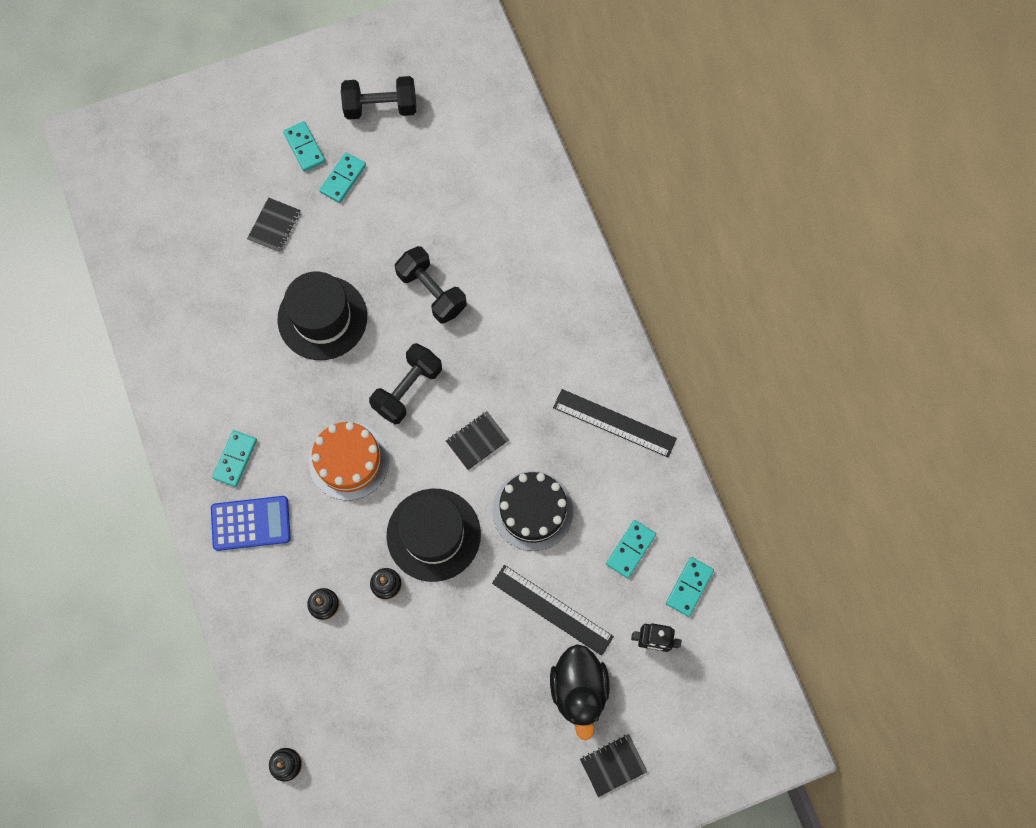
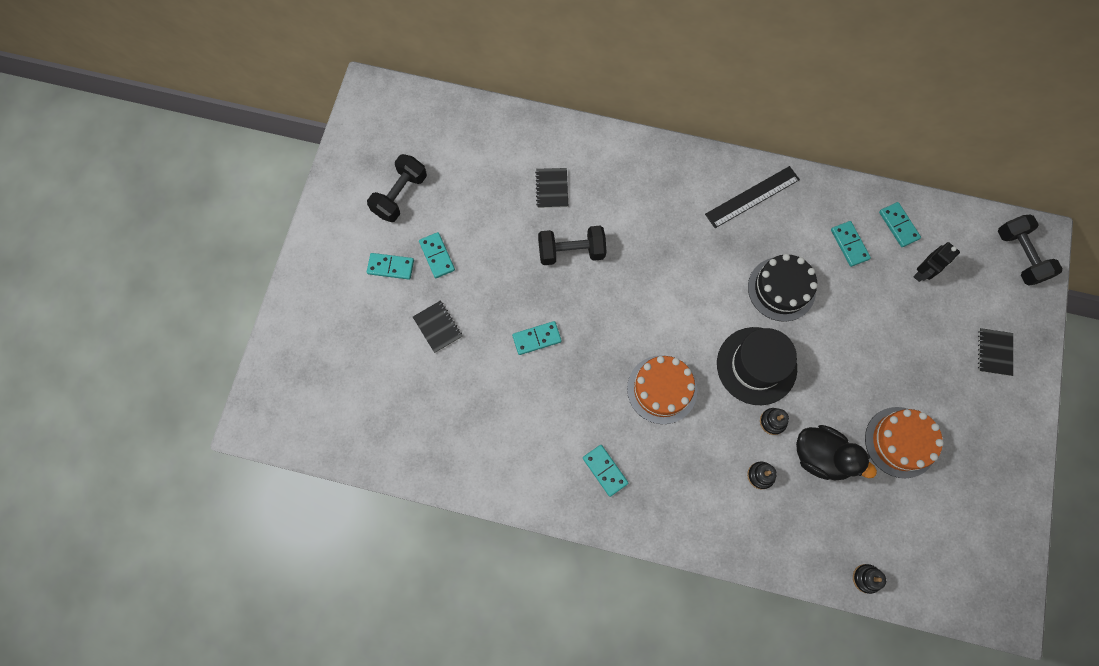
camera: 55 degrees left, 0 degrees up
blue calculator [211,496,291,551] -> none
black hat [277,272,367,360] -> turquoise domino [512,321,562,355]
black dumbbell [369,343,442,424] -> black dumbbell moved to [998,215,1063,286]
black notebook [446,411,509,470] -> black notebook moved to [535,168,568,208]
black ruler [492,565,614,656] -> none
black duck [550,644,610,740] -> black duck moved to [796,425,877,480]
none -> orange cake [865,407,944,478]

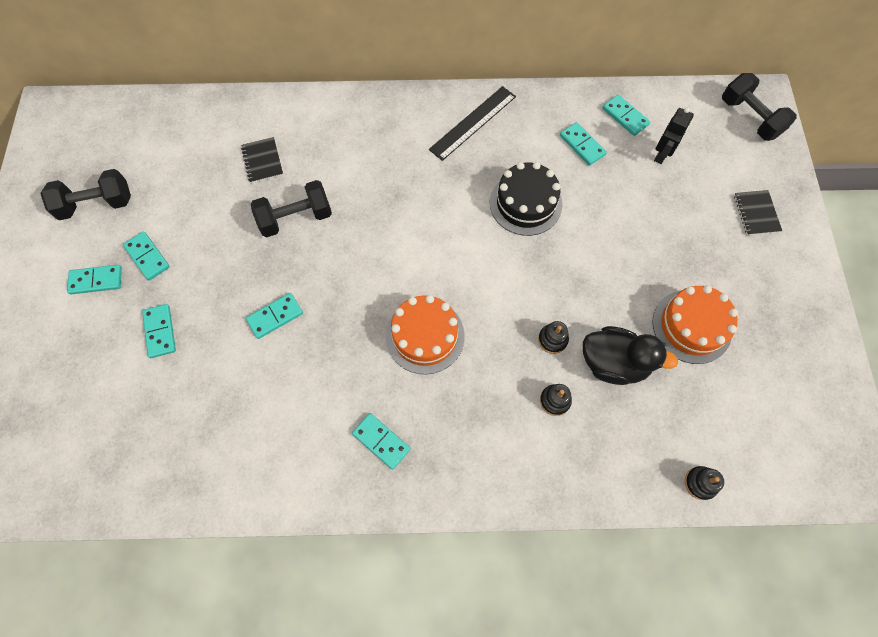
camera: 15 degrees left, 5 degrees down
black dumbbell [367,154,427,222] -> black dumbbell turned 60 degrees clockwise [40,169,131,220]
black notebook [413,301,462,353] -> turquoise domino [142,304,176,358]
black hat [717,327,797,405] -> none

